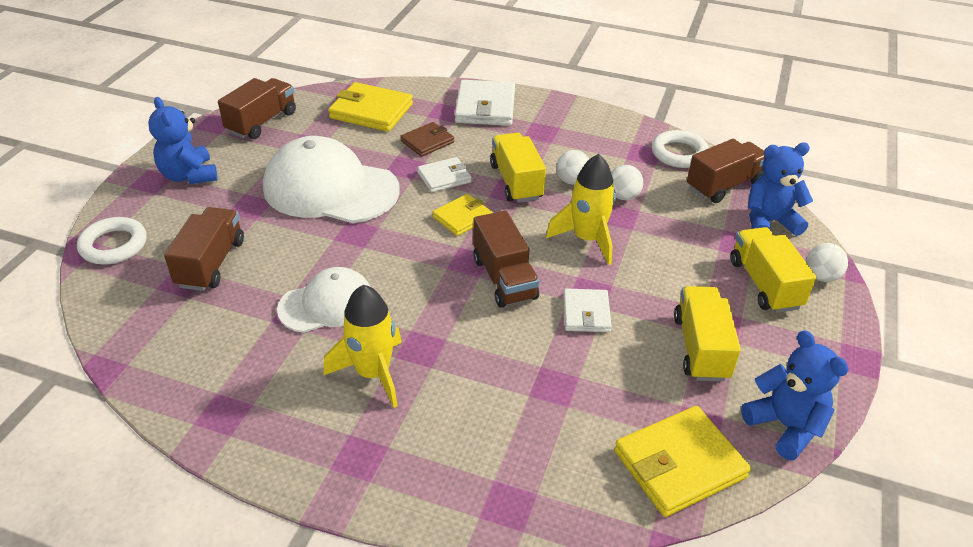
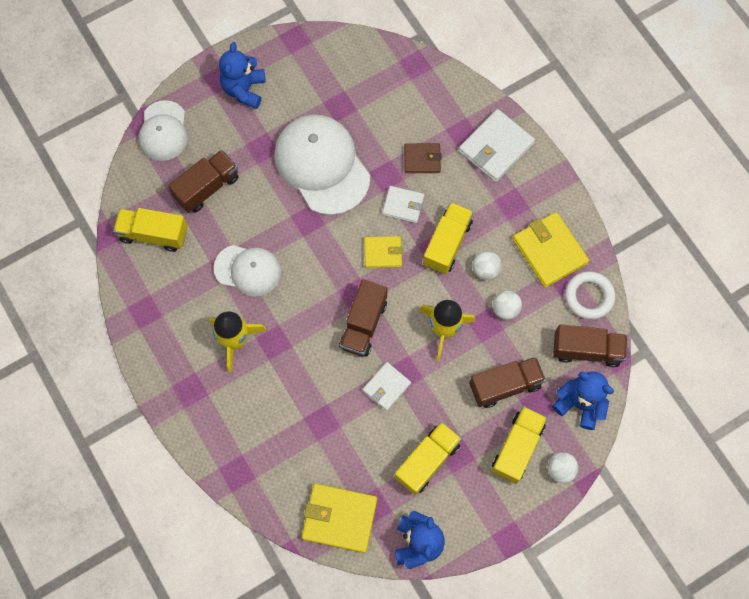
camera: 40 degrees right, 30 degrees up
white ring [77,217,147,265] -> white cap [139,100,187,161]
brown truck [218,78,296,139] -> brown truck moved to [469,357,546,408]
yellow wallet [328,82,413,132] -> yellow wallet moved to [513,212,589,288]
none -> yellow truck [113,208,188,252]

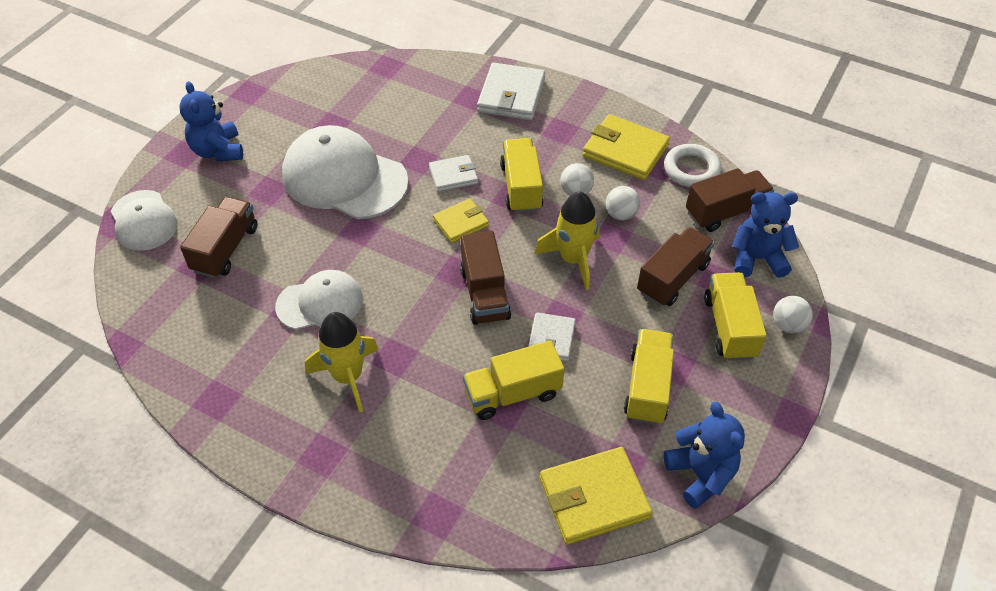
camera: 30 degrees left, 20 degrees down
yellow truck [113,208,188,252] -> yellow truck moved to [463,340,564,420]
brown wallet [404,143,442,173] -> none

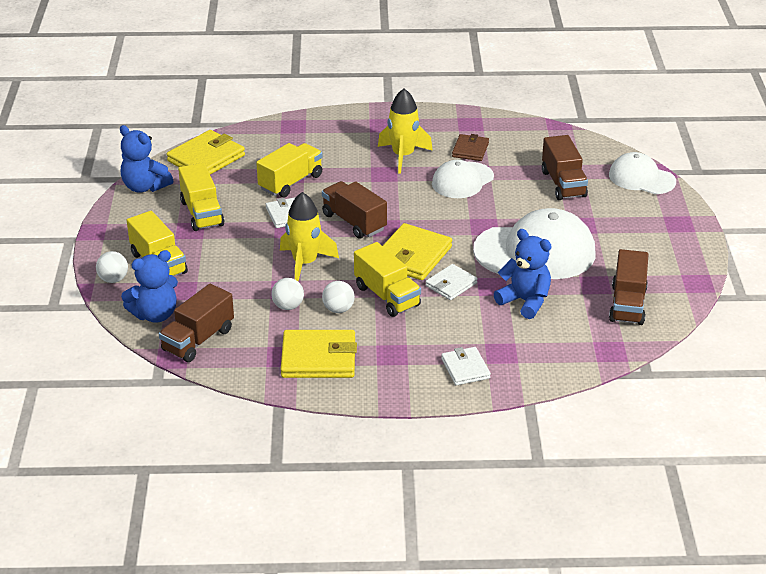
camera: 150 degrees right, 15 degrees down
blue teddy bear [180,81,243,161] -> blue teddy bear moved to [494,229,552,319]
yellow wallet [433,199,489,243] -> yellow wallet [383,223,452,280], size x1.67
white wallet [477,63,545,120] -> white wallet [441,347,491,385], size x0.60
brown truck [637,227,714,306] -> brown truck moved to [609,249,648,325]
white ring [664,144,722,187] -> none
none -> brown wallet [452,134,489,161]

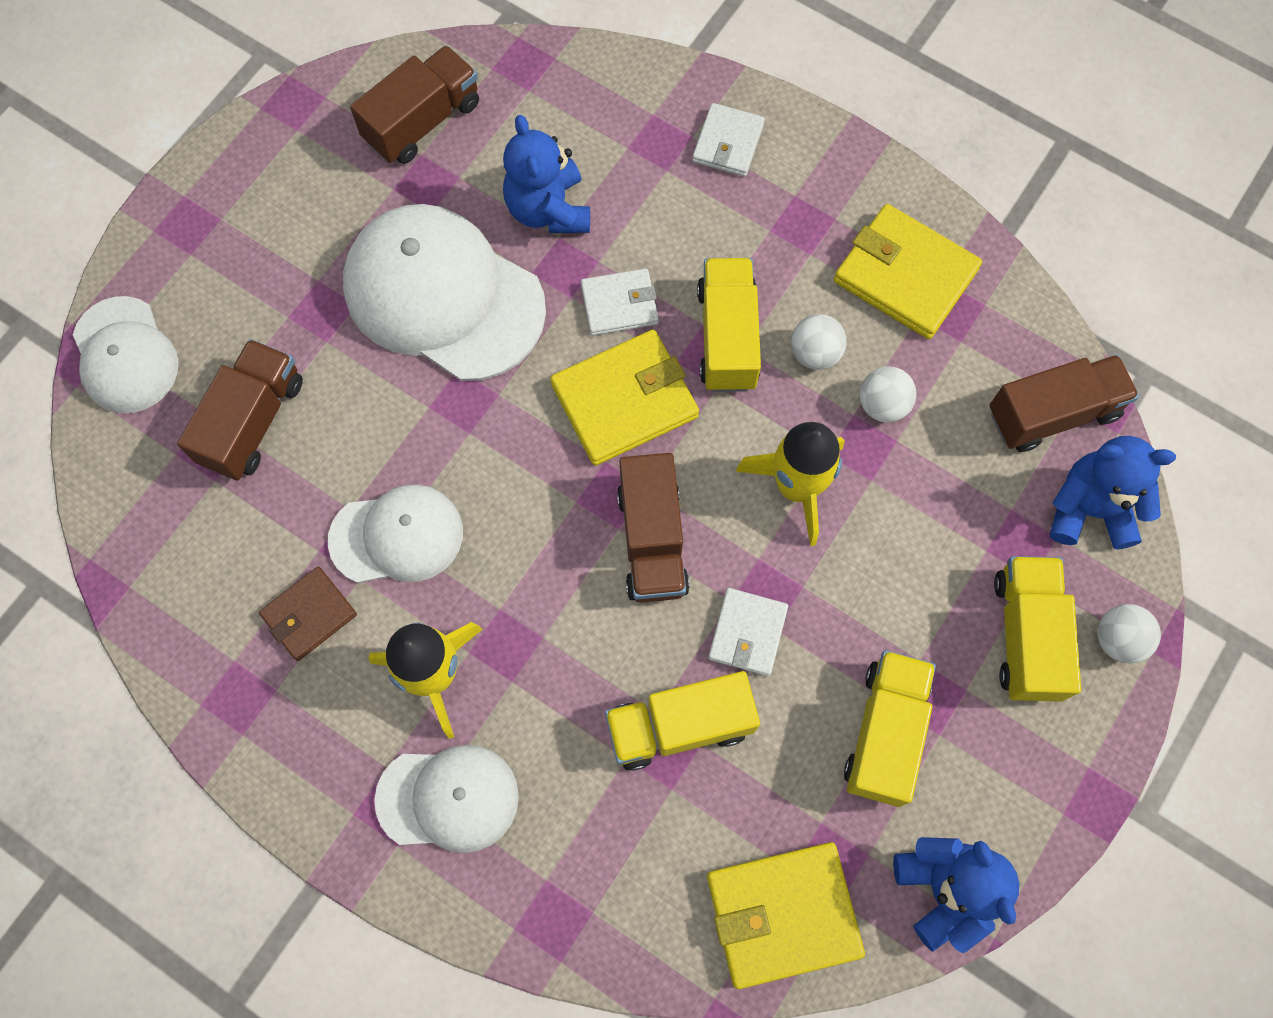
camera: 145 degrees left, 35 degrees up
none -> white cap [374,745,519,853]

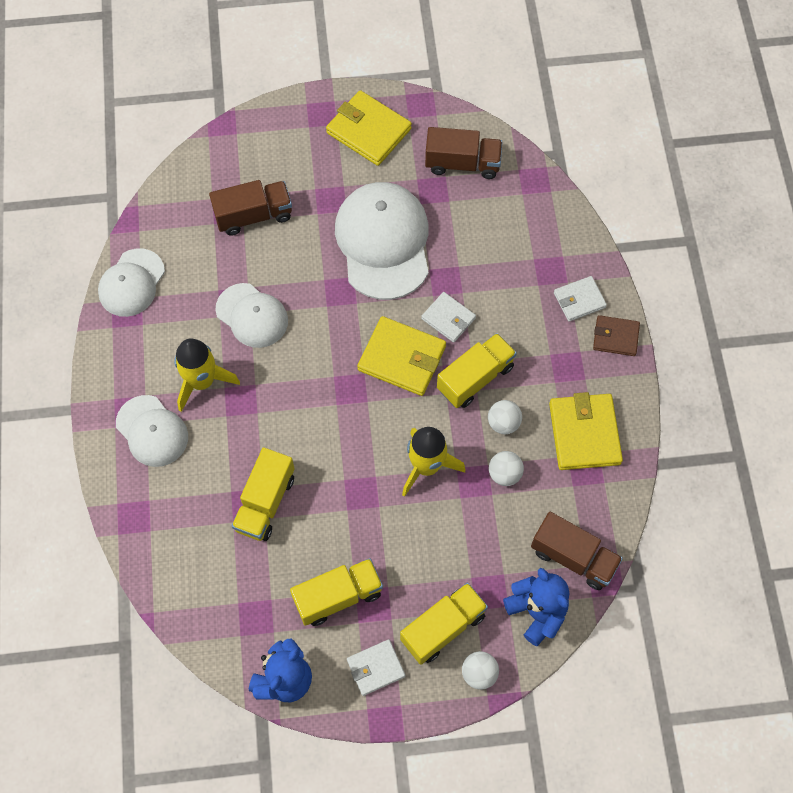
camera: 50 degrees right, 5 degrees down
white cap [73,296,179,413] -> white cap moved to [98,248,165,317]
brown wallet [259,567,357,661] -> brown wallet moved to [593,315,640,356]
blue teddy bear [503,115,590,233] -> none
yellow truck [605,671,760,771] -> yellow truck turned 105 degrees counterclockwise [232,447,295,541]
brown truck [617,453,690,603] -> none
yellow wallet [707,842,865,989] -> yellow wallet moved to [326,90,412,166]
white wallet [708,588,788,676] -> white wallet moved to [347,639,405,696]

